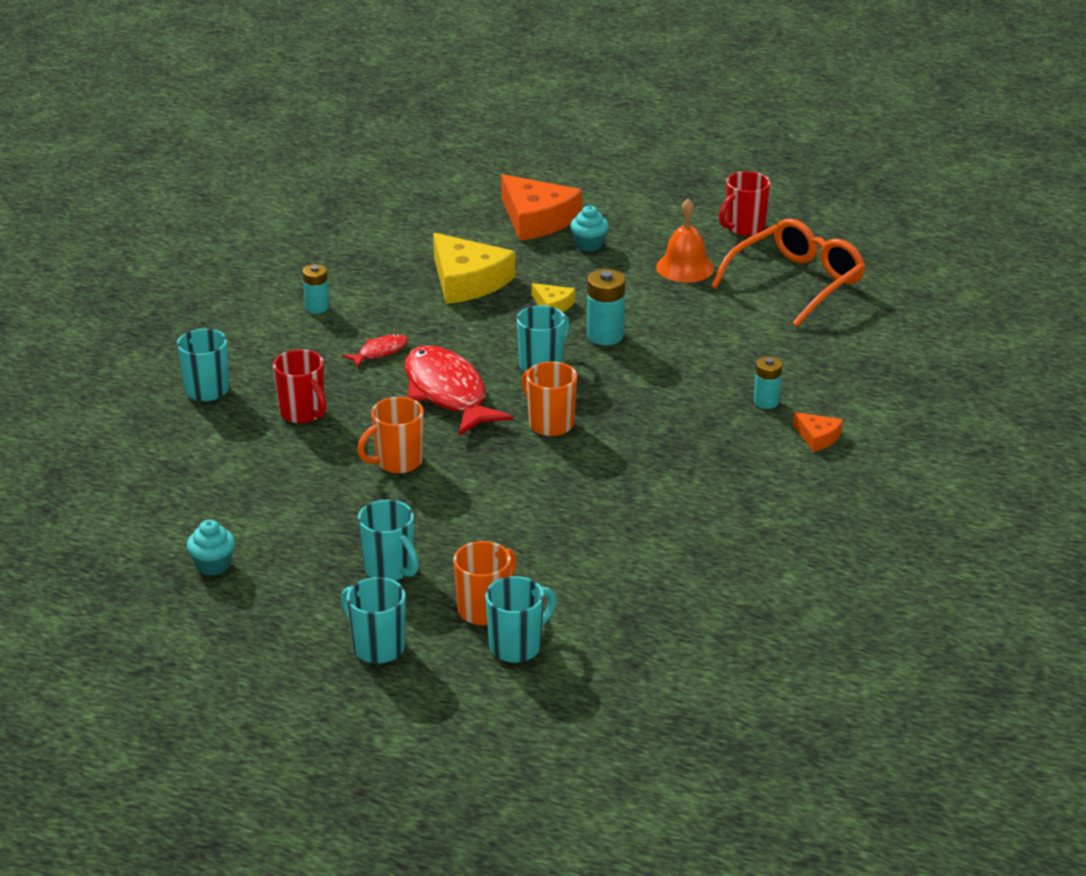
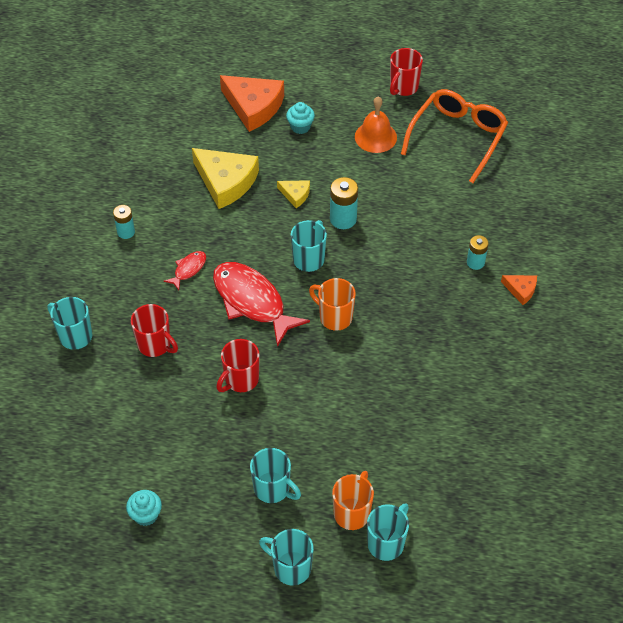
camera: 15 degrees left, 20 degrees up
orange mug [357,397,424,473] -> red mug [216,339,259,392]

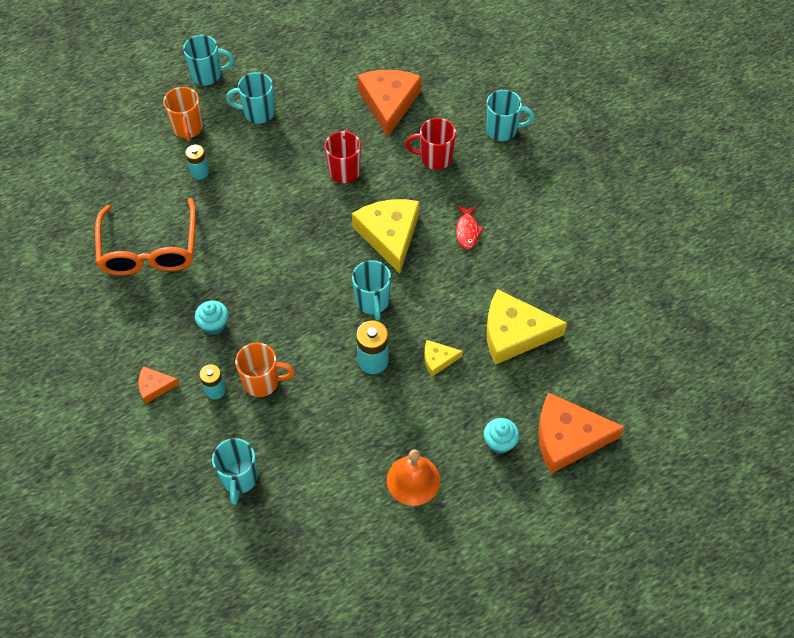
camera: 145 degrees right, 5 degrees up
turquoise battery [113,205,135,239] -> turquoise battery moved to [185,145,209,180]
turquoise cupcake [126,490,162,526] -> turquoise cupcake moved to [195,300,228,335]
red fish [213,262,310,347] -> yellow cheese [352,199,420,274]
orange mug [309,278,356,331] -> orange mug moved to [235,342,295,397]
turquoise mug [367,503,409,561] -> turquoise mug moved to [212,438,258,505]
red mug [390,48,423,96] -> none
orange glasses [401,89,508,183] -> orange glasses moved to [95,198,196,276]
none -> orange cheese [357,70,422,137]

